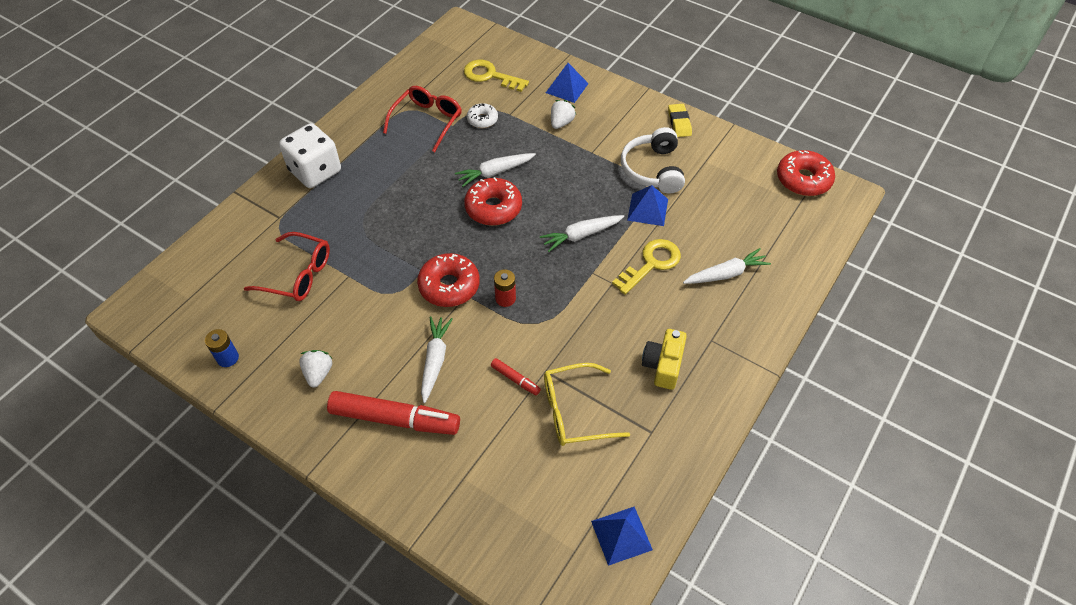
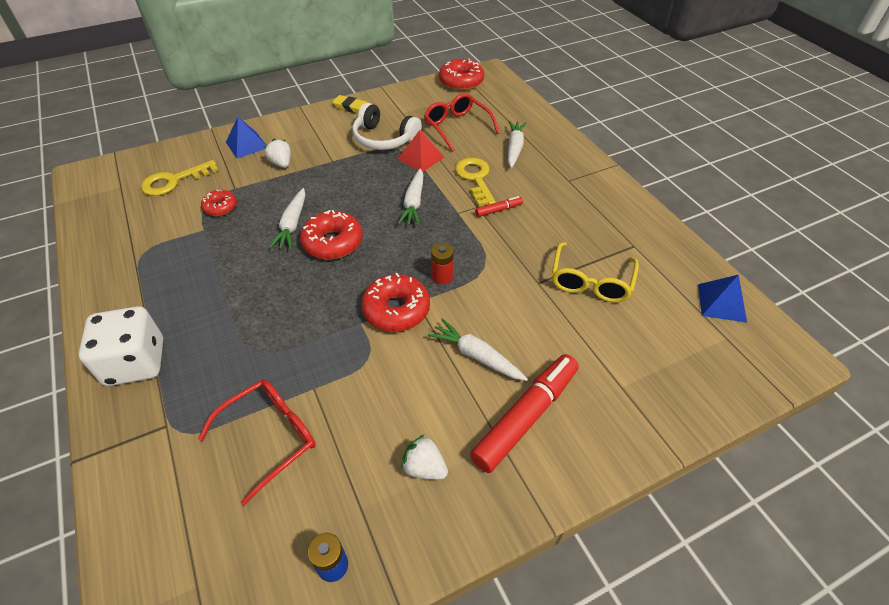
camera: 60 degrees left, 5 degrees down
red glasses [383,86,462,152] -> red glasses moved to [424,93,499,152]
white donut [467,103,498,128] -> red donut [201,190,237,216]
red marker [491,358,541,395] -> red marker moved to [475,196,523,217]
blue pyramid [627,185,668,226] -> red pyramid [398,130,445,172]
yellow camera [642,329,687,390] -> none

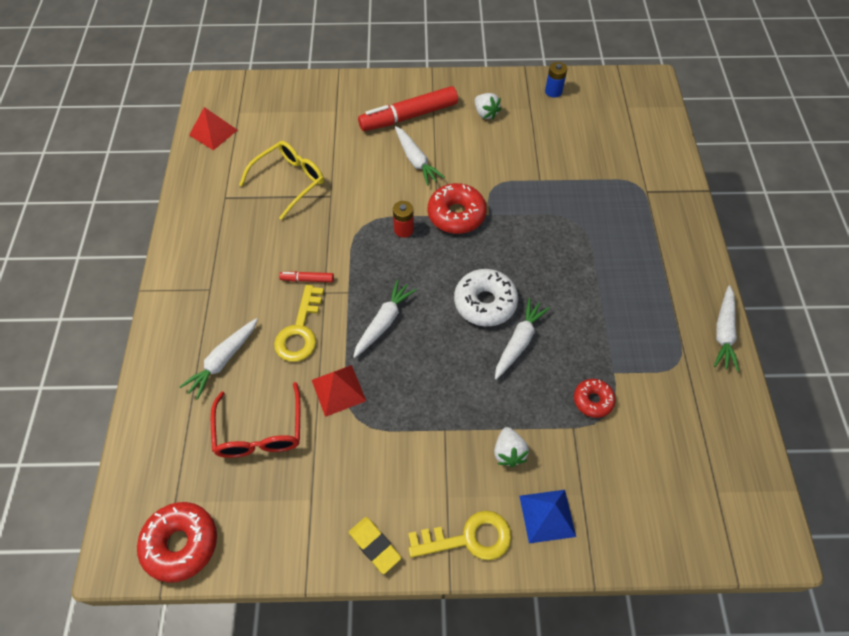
camera: 155 degrees left, 10 degrees up
white dice [79,306,164,386] -> none
yellow key [141,160,219,196] -> yellow key moved to [408,511,512,560]
red glasses [198,379,316,506] -> none
red donut [300,210,363,259] -> white donut [454,269,518,326]
white headphones [352,103,422,150] -> none
blue pyramid [698,275,747,323] -> red pyramid [189,107,237,150]
none -> white carrot [714,285,739,372]

